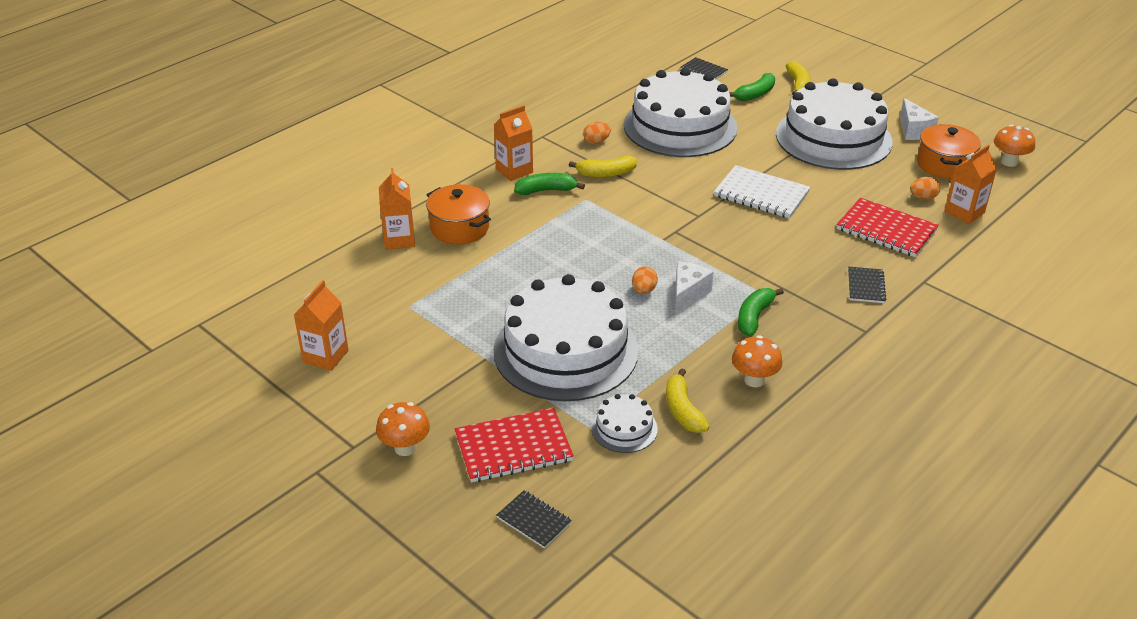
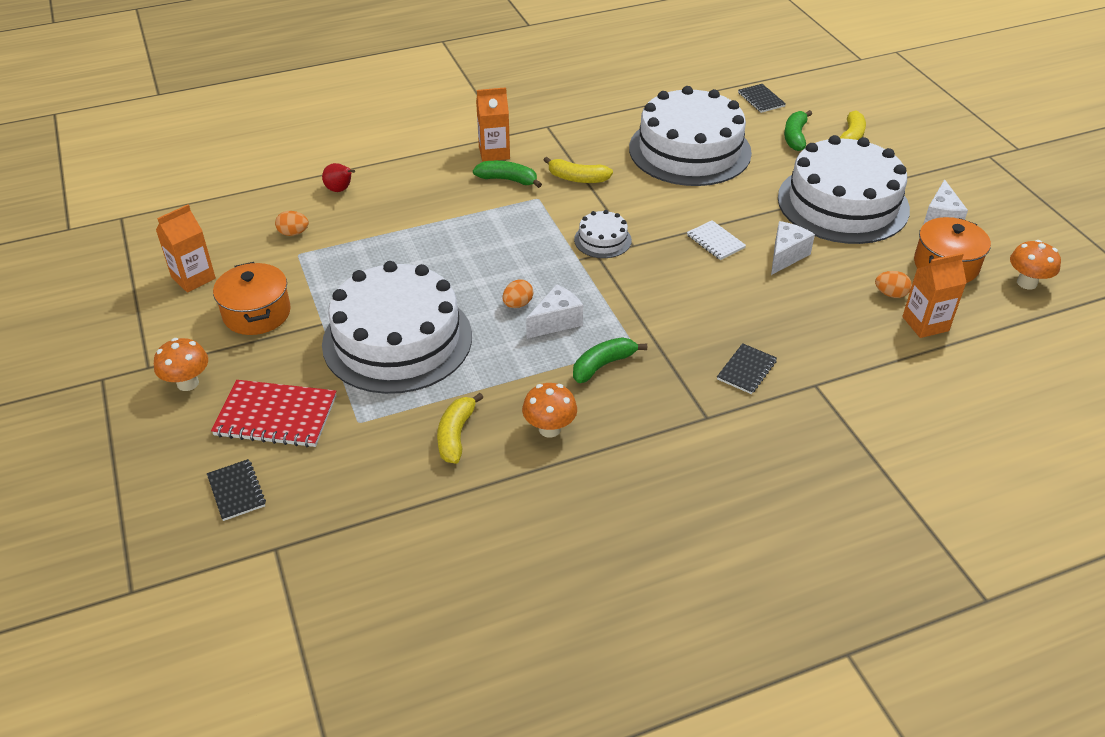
camera: 25 degrees right, 5 degrees up
orange carton [379,168,415,250] -> red pear [322,163,355,192]
orange pot [426,184,491,245] -> orange pot moved to [213,262,291,335]
orange egg [583,122,611,144] -> orange egg moved to [275,211,309,236]
white cake [591,394,658,453] -> white cake moved to [574,210,632,258]
white notebook [714,165,810,218] -> white notebook [687,220,746,260], size x0.57
green banana [729,73,775,101] -> green banana turned 120 degrees clockwise [784,110,812,151]
red notebook [837,198,939,257] -> none
none -> white cheese [771,221,815,275]

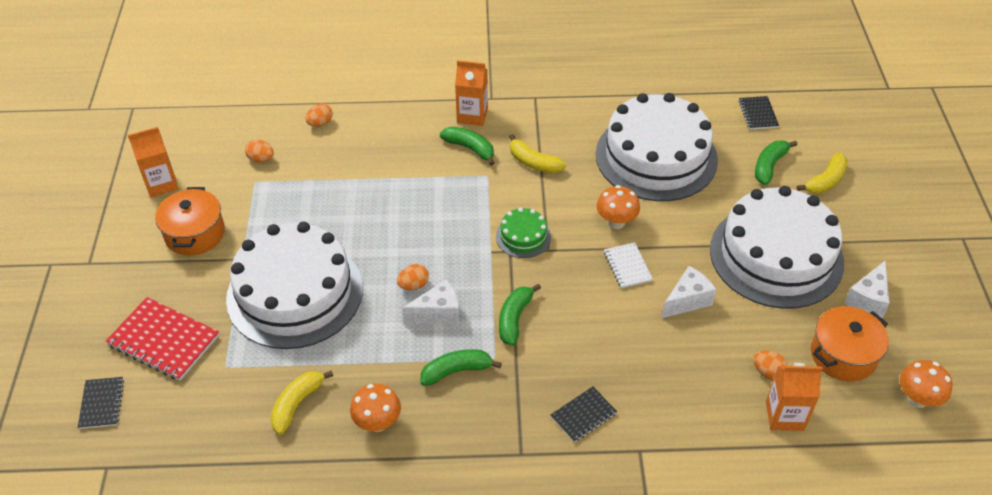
camera: 20 degrees right, 5 degrees up
orange mushroom [154,338,208,391] -> orange mushroom moved to [596,185,640,229]
red pear [322,163,355,192] -> orange egg [305,103,333,127]
white cake [574,210,632,258] -> green cake [496,207,551,258]
none -> green banana [499,283,541,346]

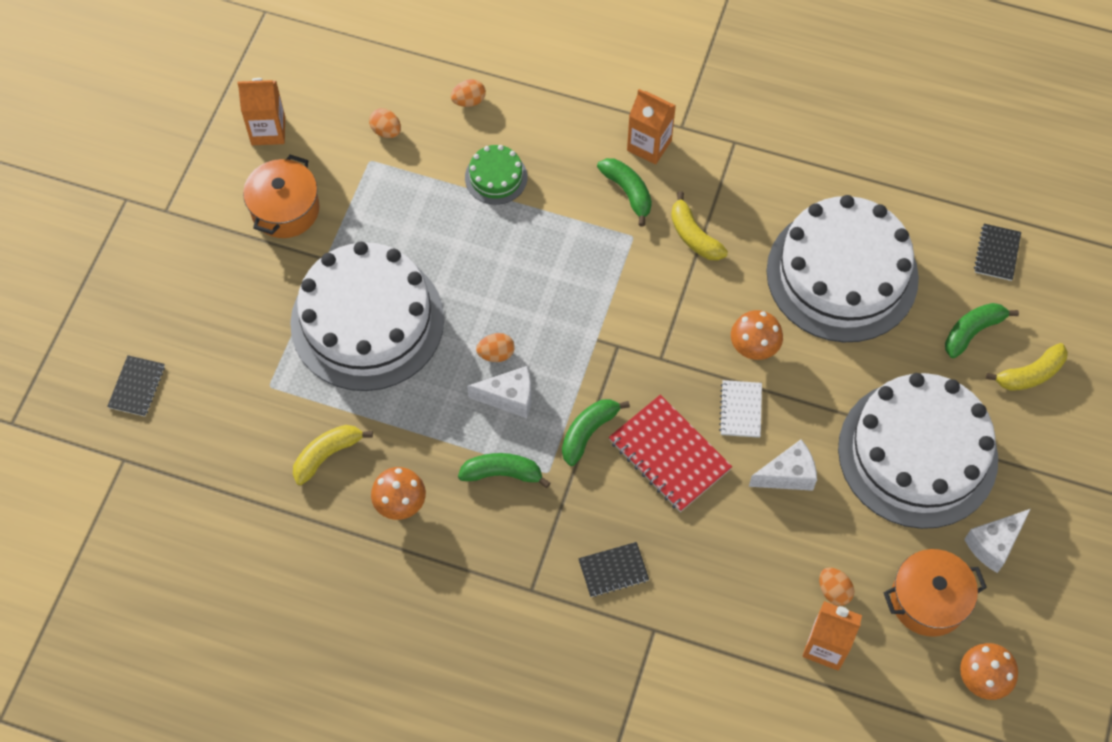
camera: 20 degrees right, 15 degrees up
red notebook [106,297,219,381] -> red notebook moved to [609,395,732,512]
green cake [496,207,551,258] -> green cake moved to [465,145,527,205]

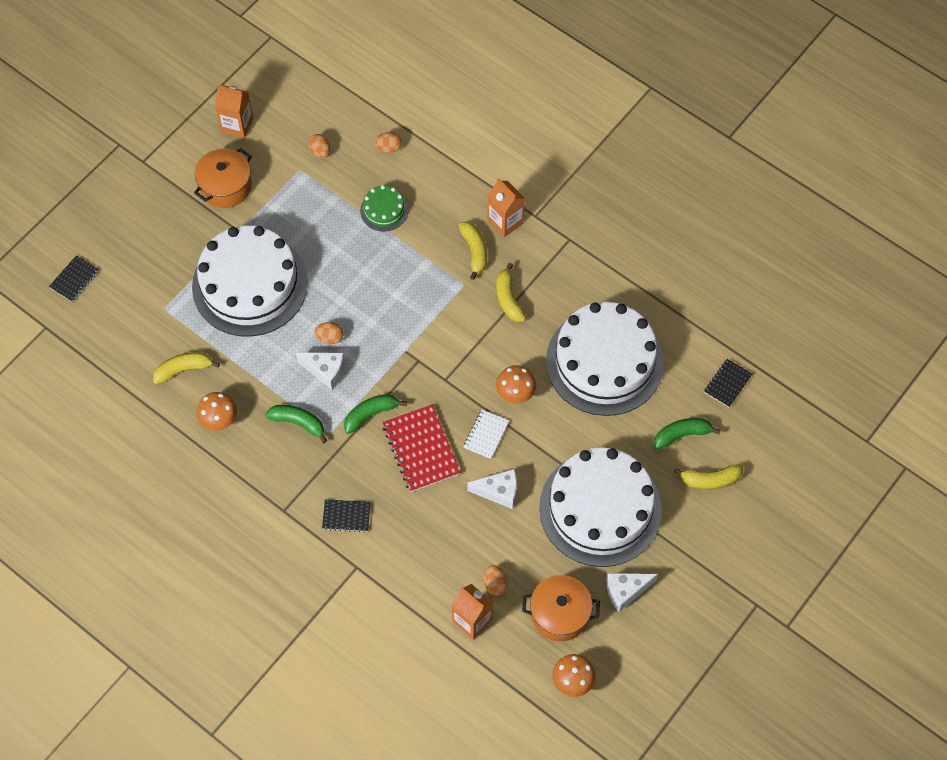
camera: 20 degrees right, 0 degrees up
green banana [597,158,652,226] -> yellow banana [458,222,487,280]

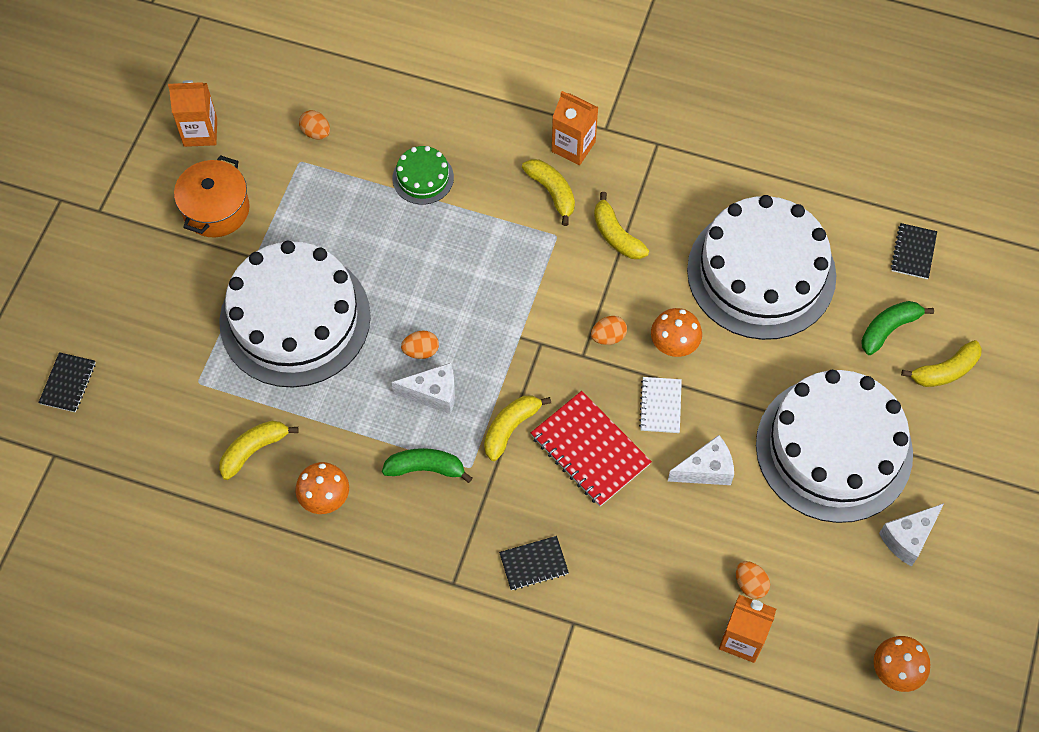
camera: 20 degrees left, 0 degrees up
green banana [344,394,407,434] -> yellow banana [484,396,551,461]
orange egg [374,132,402,153] -> orange egg moved to [591,316,627,345]
orange pot [522,575,600,641] -> none

